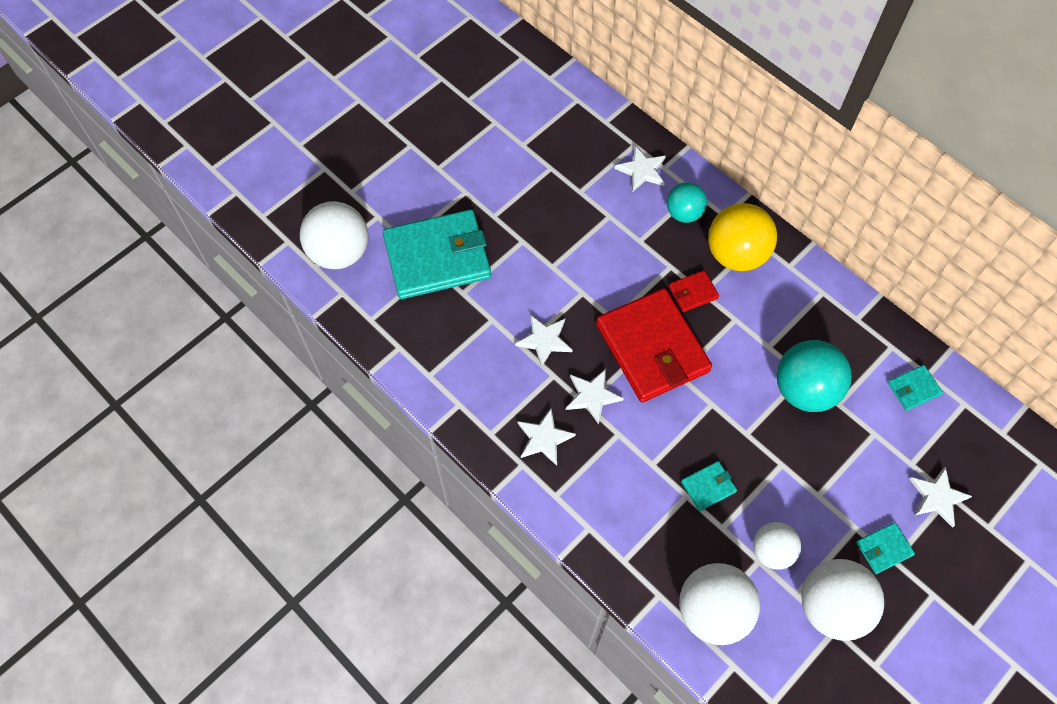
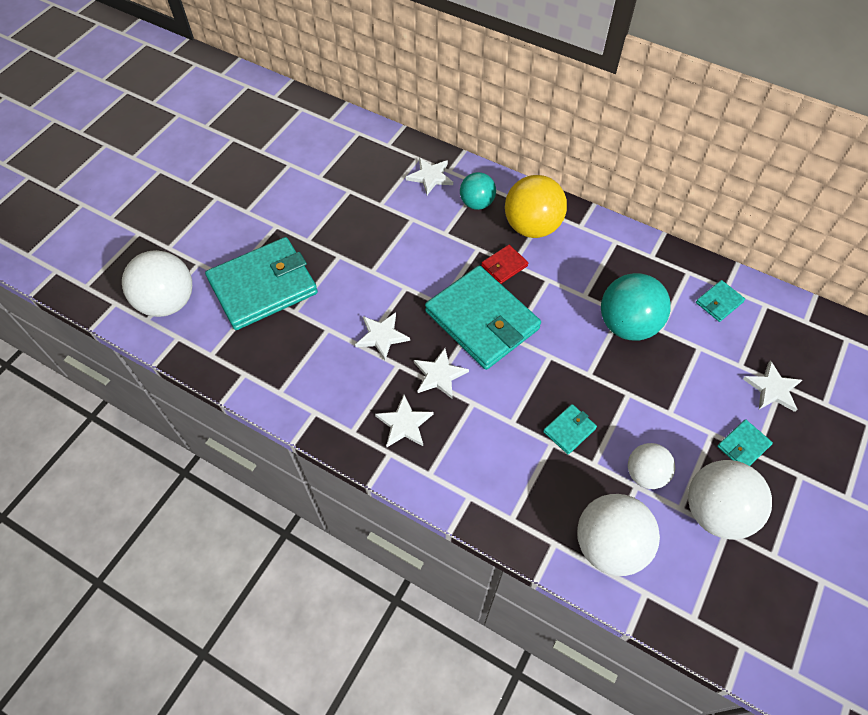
camera: 15 degrees left, 5 degrees down
red wallet [596,288,712,403] -> turquoise wallet [425,266,541,370]

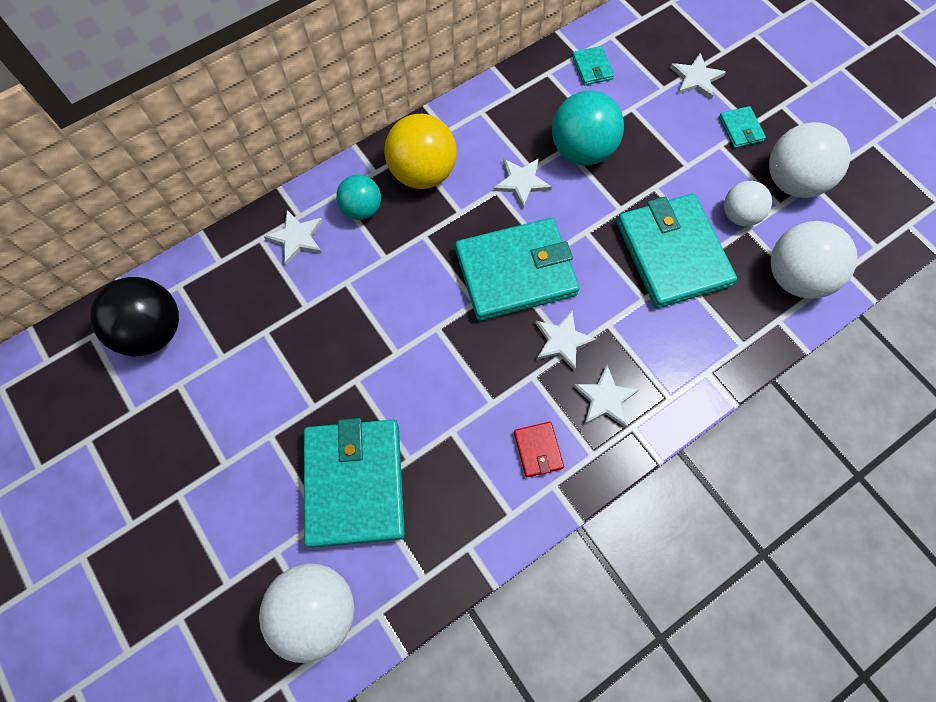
camera: 65 degrees left, 10 degrees up
white star [355,312,410,360] -> white star moved to [493,158,552,208]
red wallet [481,245,528,284] -> red wallet moved to [514,422,564,477]
turquoise wallet [543,404,597,454] -> turquoise wallet [617,194,737,308], size x2.37
none -> black ball [90,277,179,356]

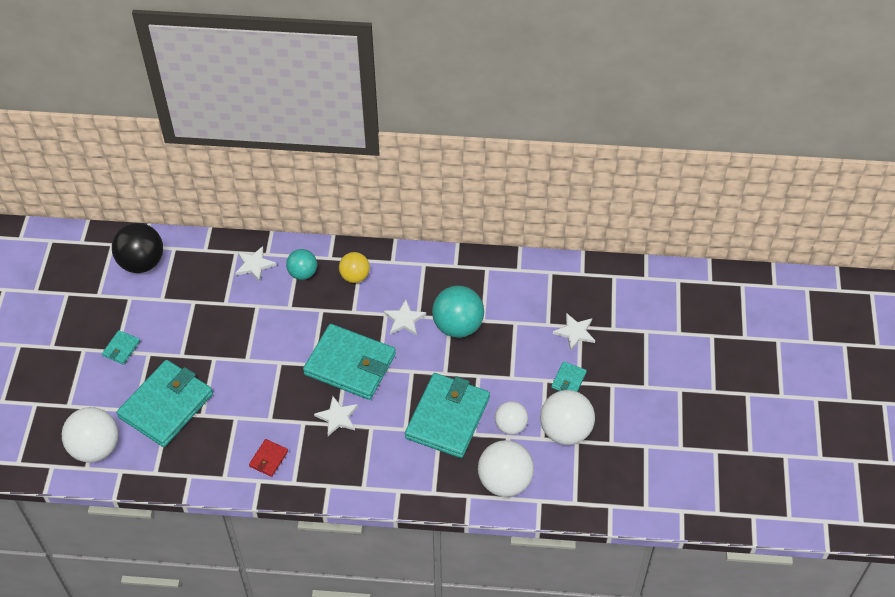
camera: 40 degrees right, 15 degrees down
yellow ball [384,114,457,189] -> yellow ball [339,252,370,283], size x0.61
turquoise wallet [572,46,614,85] -> turquoise wallet moved to [102,330,140,365]
white star [573,365,639,427] -> none

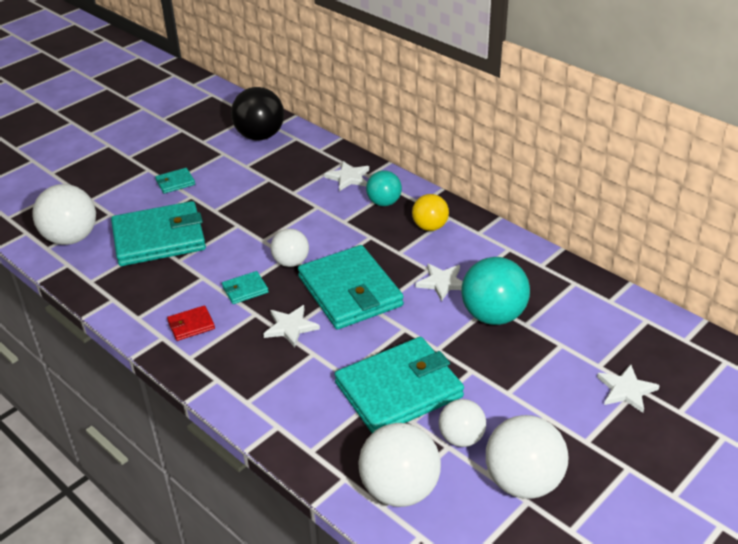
camera: 40 degrees right, 15 degrees down
turquoise wallet [551,361,587,392] -> turquoise wallet moved to [222,271,269,304]
none -> white ball [270,229,309,267]

